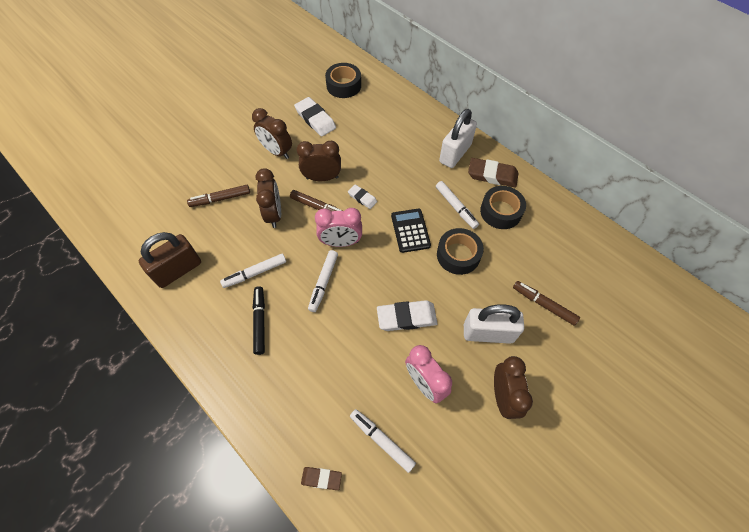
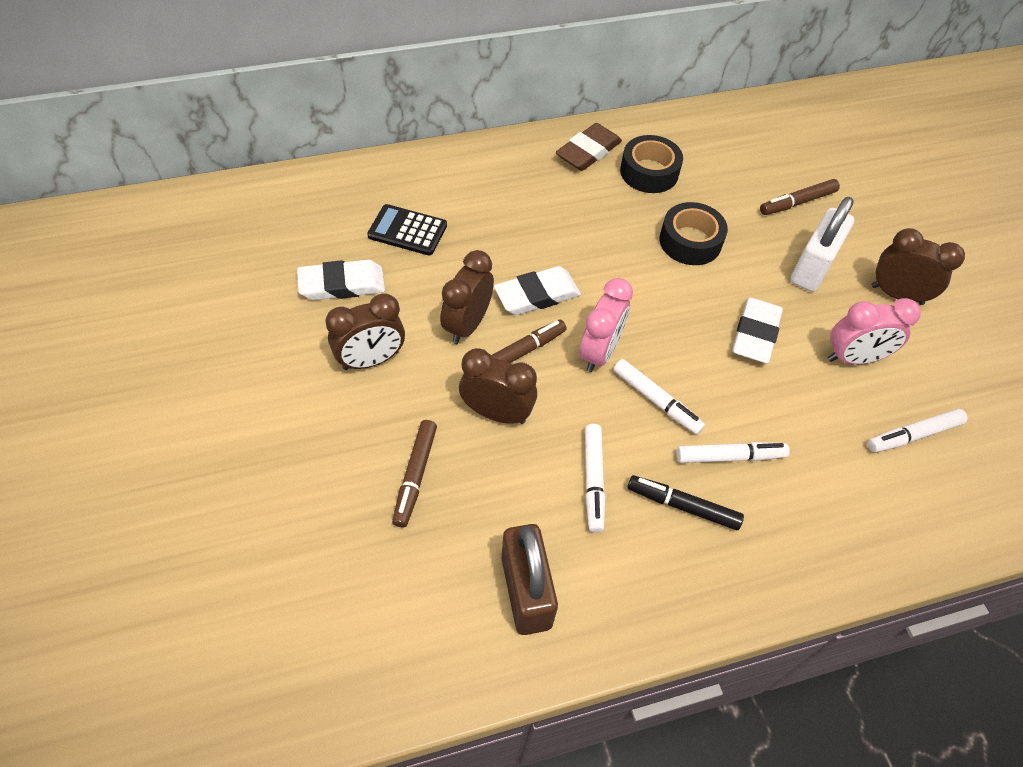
camera: 65 degrees left, 5 degrees down
brown eraser [301,467,342,490] -> none
black tape [325,63,361,98] -> none
white eraser [348,185,377,209] -> white eraser [494,266,581,315], size x1.74
black calculator [391,209,431,253] -> black calculator moved to [367,204,447,255]
white marker [436,181,479,229] -> white marker moved to [676,442,790,463]
white padlock [439,109,477,168] -> none

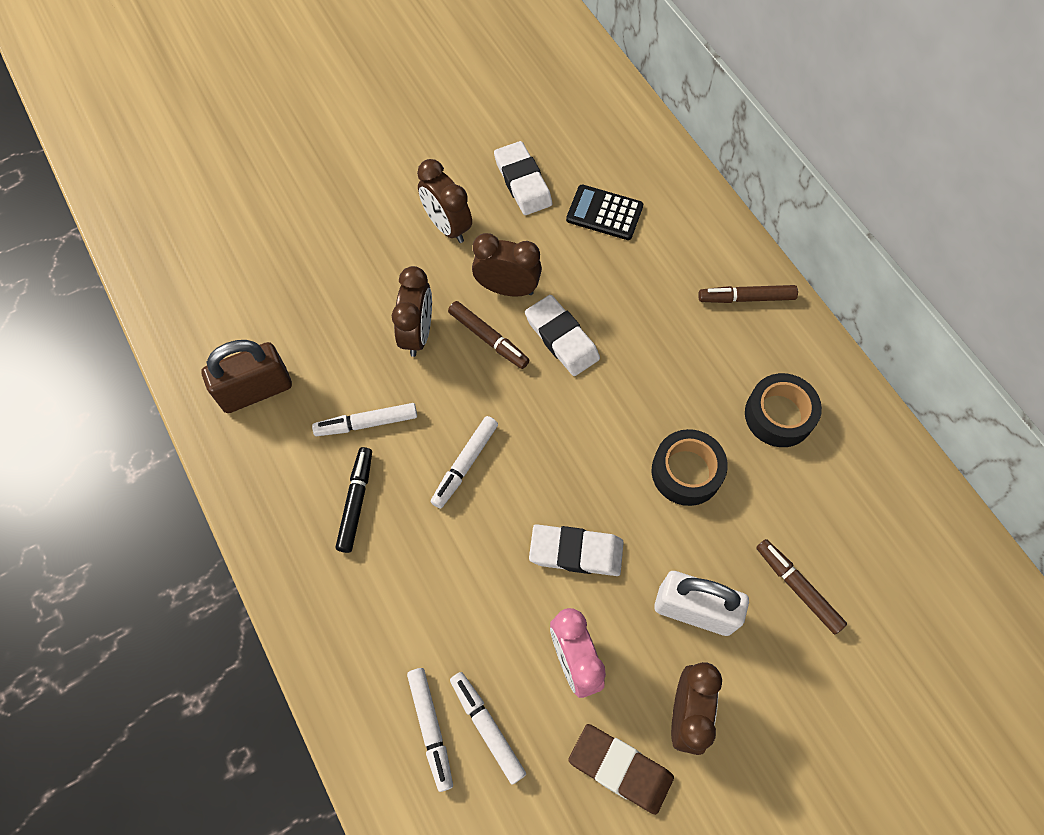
camera: 80 degrees right, 10 degrees up
black calculator [367,204,447,255] -> black calculator turned 75 degrees counterclockwise [566,185,643,240]
brown marker [392,420,437,528] -> brown marker moved to [698,285,798,303]
brown eraser [556,123,622,171] -> brown eraser moved to [568,724,674,815]
pink clock [579,278,633,372] -> none
white marker [676,442,790,463] -> white marker moved to [407,668,453,792]

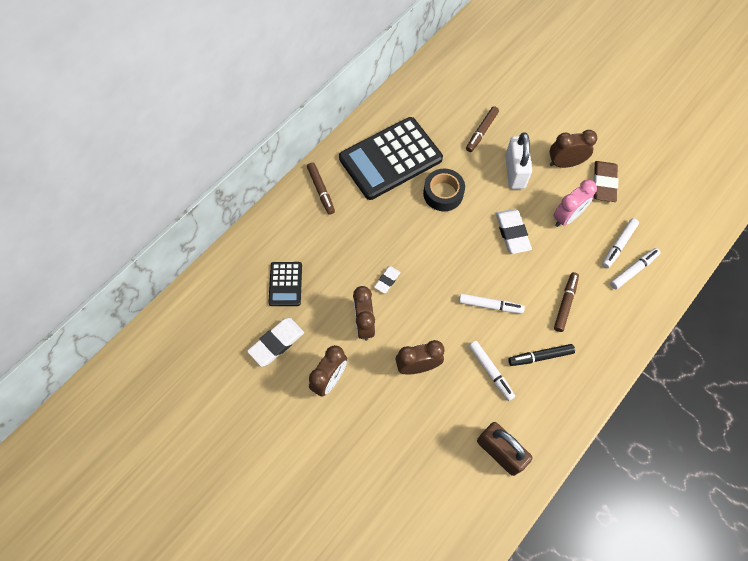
camera: 110 degrees left, 0 degrees up
brown marker [448,301,530,369] -> brown marker moved to [554,272,579,332]
white eraser [525,295,600,376] -> white eraser [374,266,401,294], size x0.57
black tape [745,373,822,447] -> black calculator [339,117,443,200]

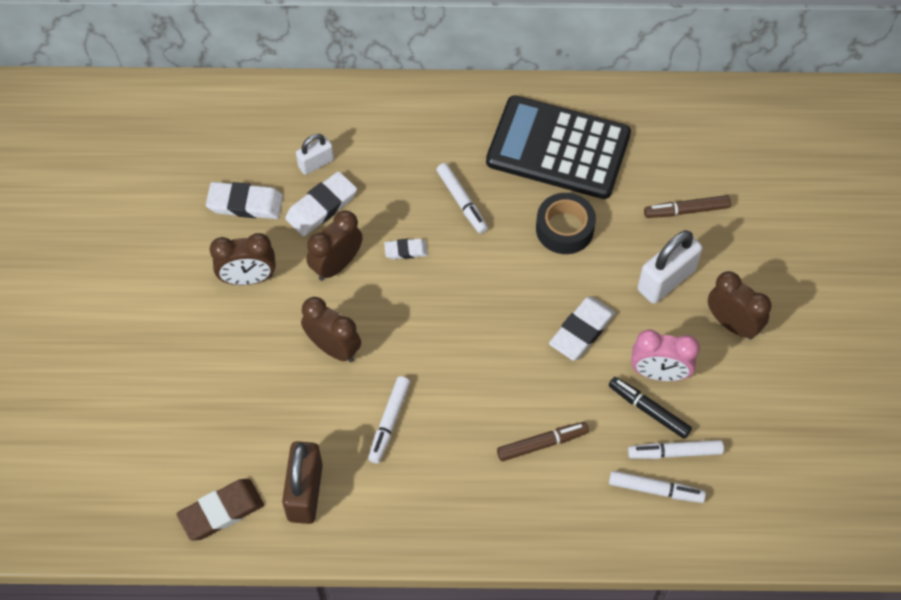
camera: 50 degrees right, 5 degrees down
black calculator [268,262,302,306] -> white padlock [296,134,334,175]
brown marker [307,162,335,215] -> none
white marker [459,294,525,314] -> white marker moved to [436,163,488,234]
black marker [508,344,575,366] -> black marker moved to [609,377,692,439]
brown eraser [593,161,618,202] -> brown eraser moved to [176,479,264,541]
none -> white eraser [285,171,357,236]

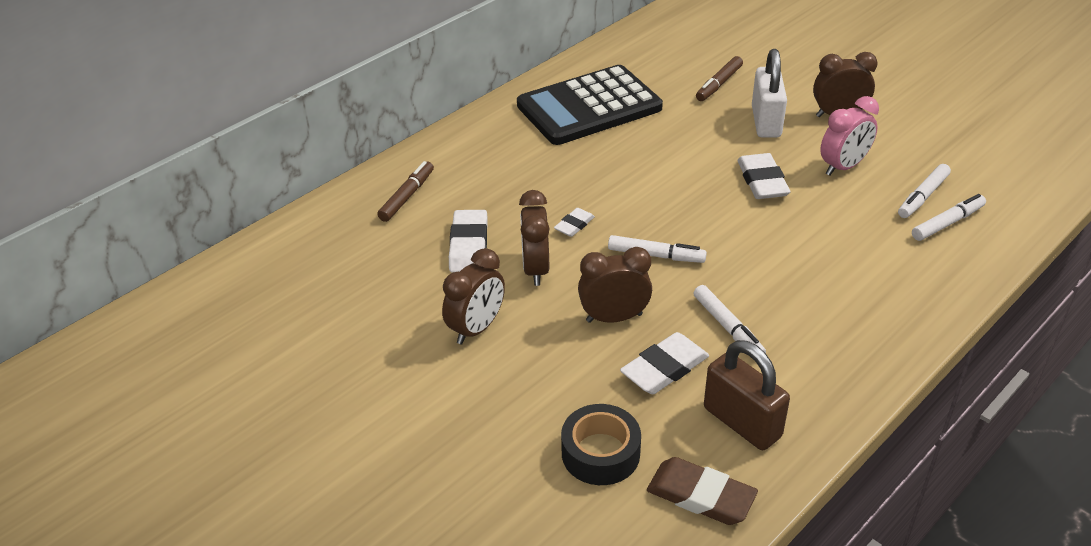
camera: 45 degrees left, 20 degrees down
brown eraser [176,479,264,541] -> brown eraser turned 75 degrees counterclockwise [647,457,758,525]
white eraser [206,182,283,219] -> white eraser moved to [620,332,709,394]
white padlock [296,134,334,175] -> none
white marker [436,163,488,234] -> white marker moved to [608,235,707,263]
brown marker [497,422,589,461] -> brown marker moved to [377,161,434,222]
black tape [536,193,596,254] -> black tape moved to [561,404,641,485]
black marker [609,377,692,439] -> none

